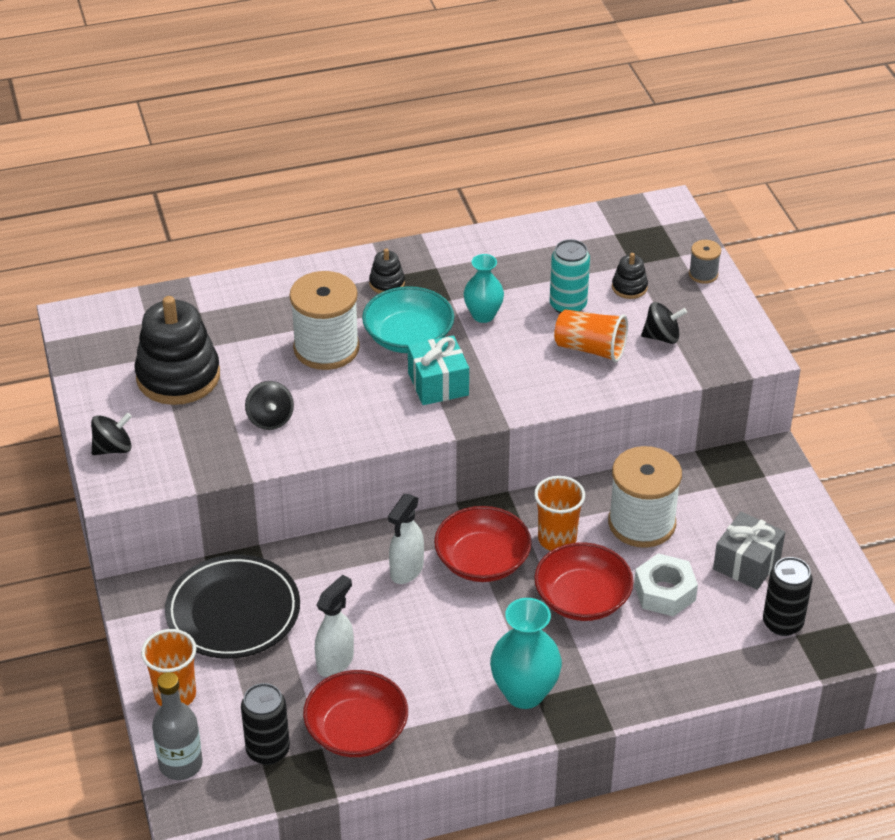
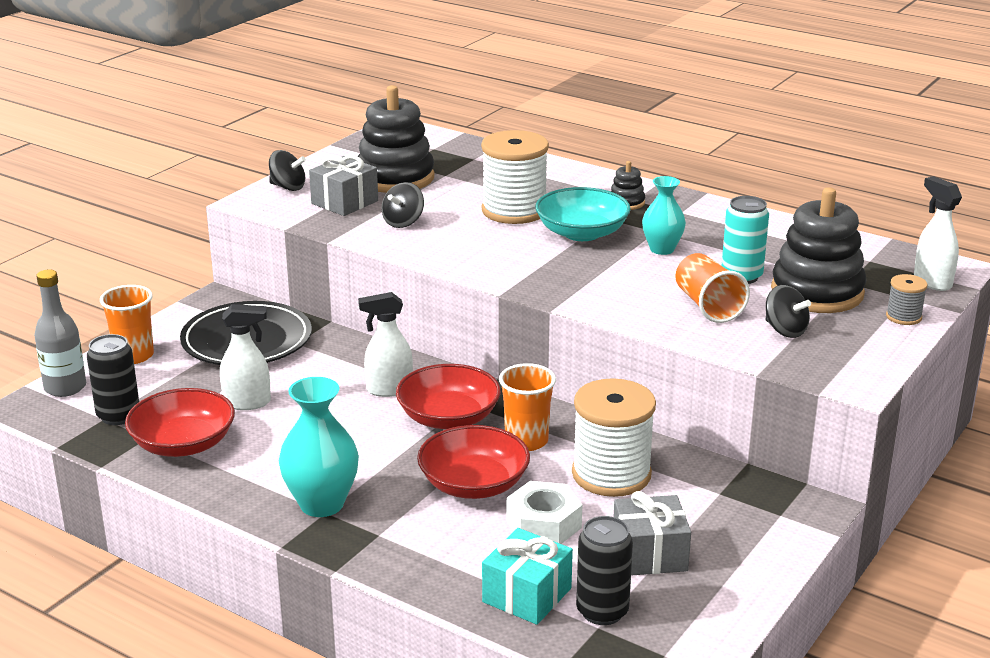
camera: 50 degrees right, 15 degrees down
turquoise gift [408,335,469,405] -> turquoise gift moved to [482,528,573,625]
black stacking toy [612,253,648,299] -> black stacking toy [771,187,867,313], size x2.24
none -> grey gift [309,155,378,216]
none -> white spray bottle [914,176,962,291]

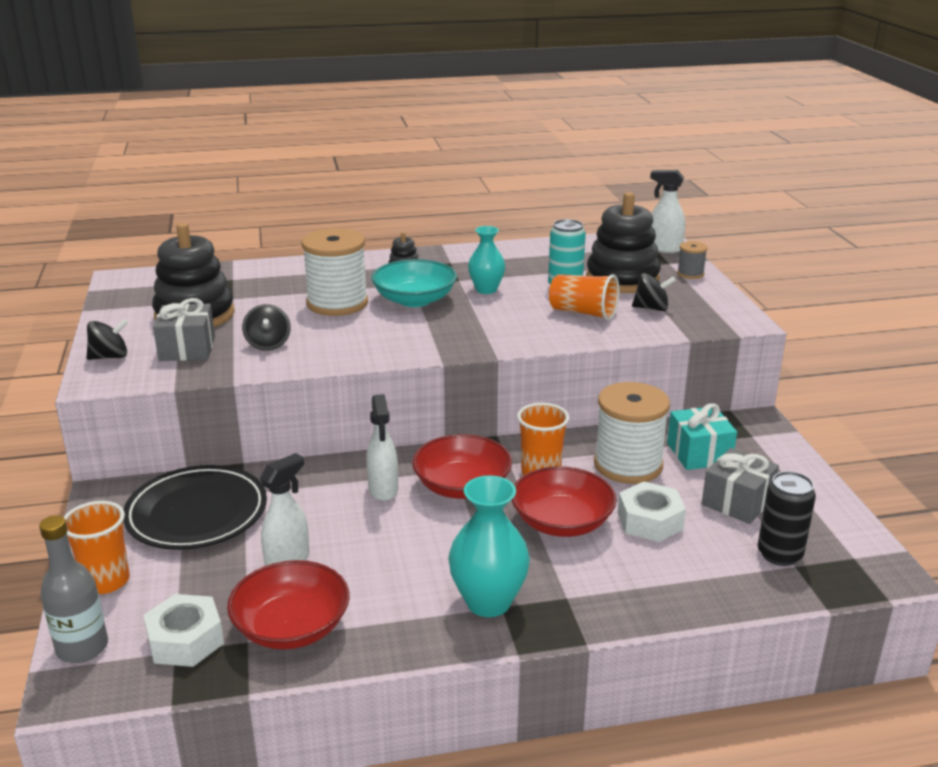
camera: 45 degrees left, 0 degrees up
black can [87,334,139,425] -> white nut [143,594,224,667]
white spray bottle [358,292,413,397] -> white spray bottle turned 45 degrees counterclockwise [366,394,398,501]
turquoise gift [482,528,573,625] -> turquoise gift moved to [667,403,737,470]

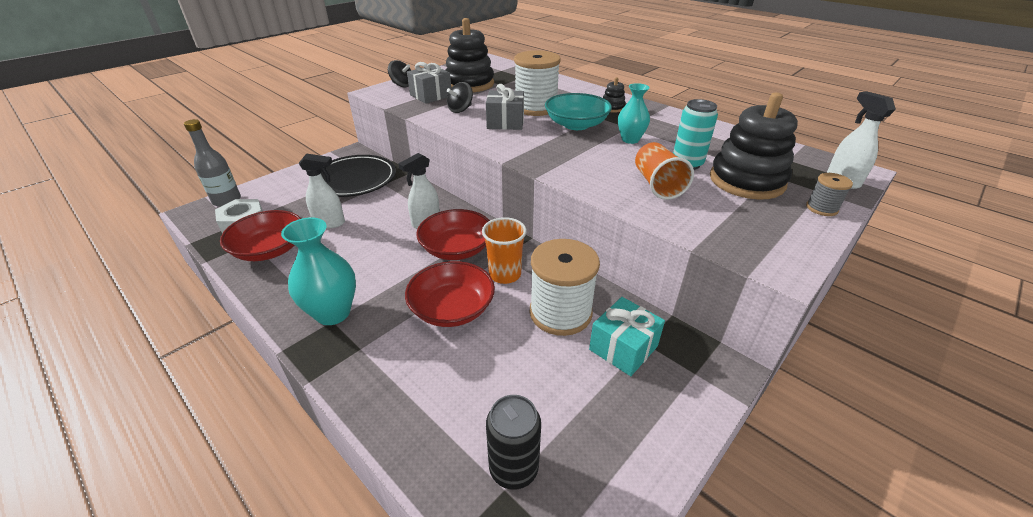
camera: 55 degrees right, 10 degrees up
orange cup [64,501,130,594] -> none
white nut [618,482,686,542] -> none
black spinning top [632,273,676,311] -> none
grey gift [702,448,779,524] -> grey gift moved to [486,84,524,130]

